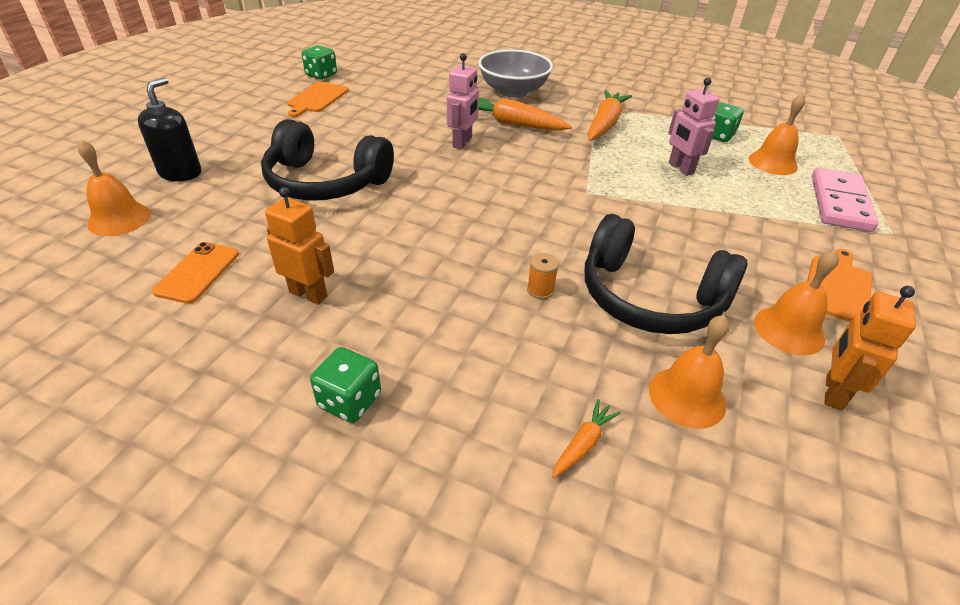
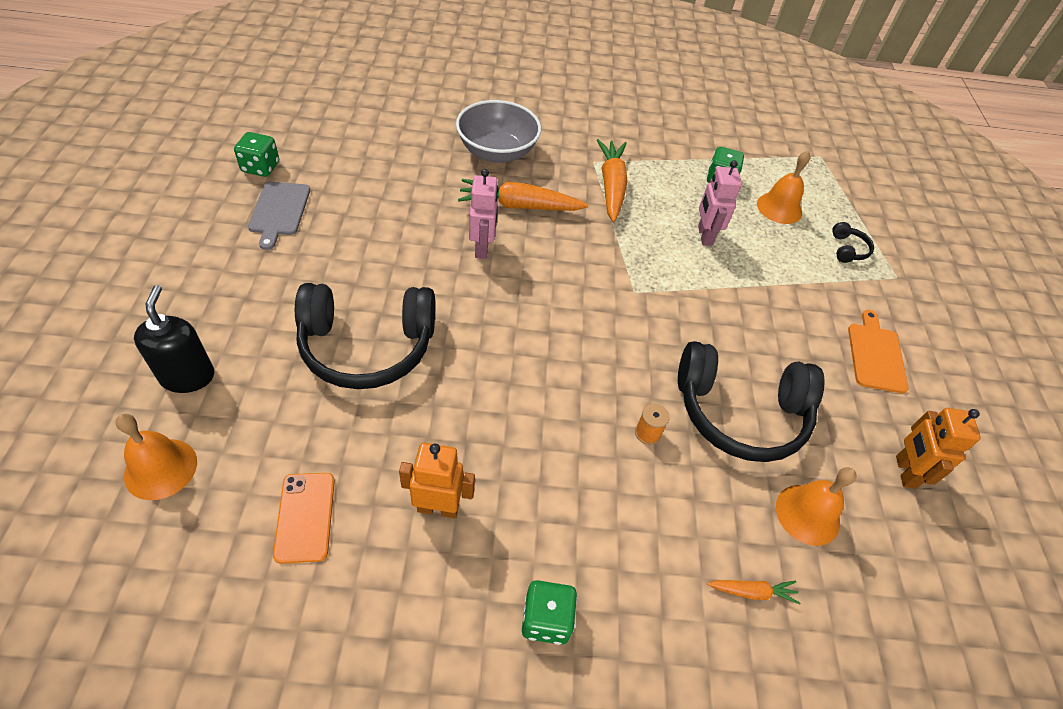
camera: 25 degrees left, 10 degrees up
orange cutting board [287,82,349,117] -> grey cutting board [248,182,310,250]
orange carrot [552,399,621,478] -> orange carrot turned 75 degrees clockwise [707,580,801,605]
pink robot [668,78,720,176] -> pink robot turned 45 degrees clockwise [698,160,742,246]
orange bell [754,250,839,355] -> none
pink domino [812,167,879,232] -> black headphones [832,222,874,263]

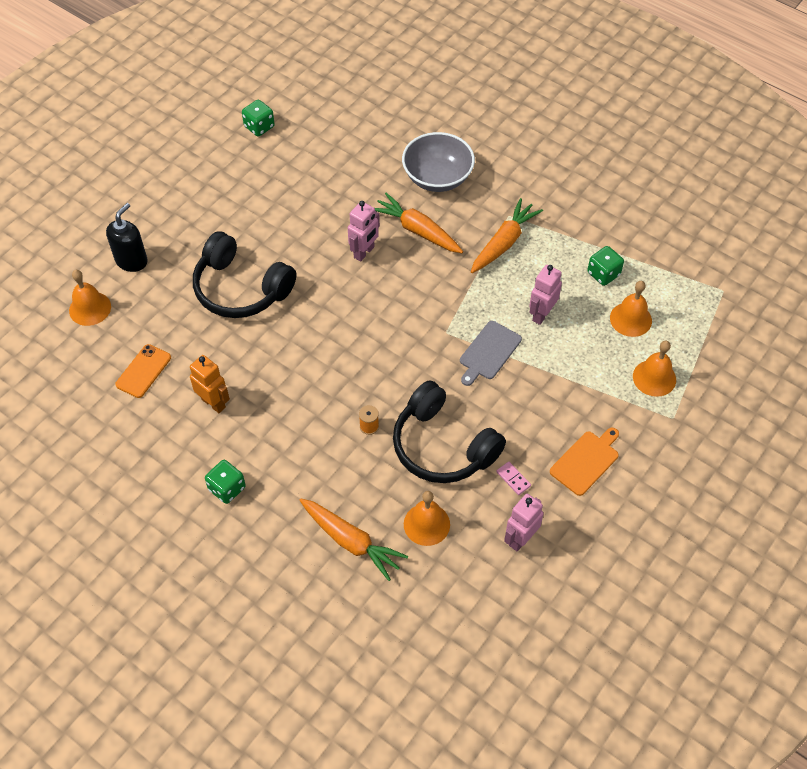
camera: 40 degrees right, 5 degrees up
grey cutting board [248,182,310,250] -> grey cutting board moved to [460,321,522,386]
orange carrot [707,580,801,605] -> orange carrot [299,499,408,581], size x2.03
black headphones [832,222,874,263] -> orange bell [633,341,676,397]
orange robot [896,408,981,489] -> pink robot [504,494,544,551]
none -> pink domino [496,462,531,495]

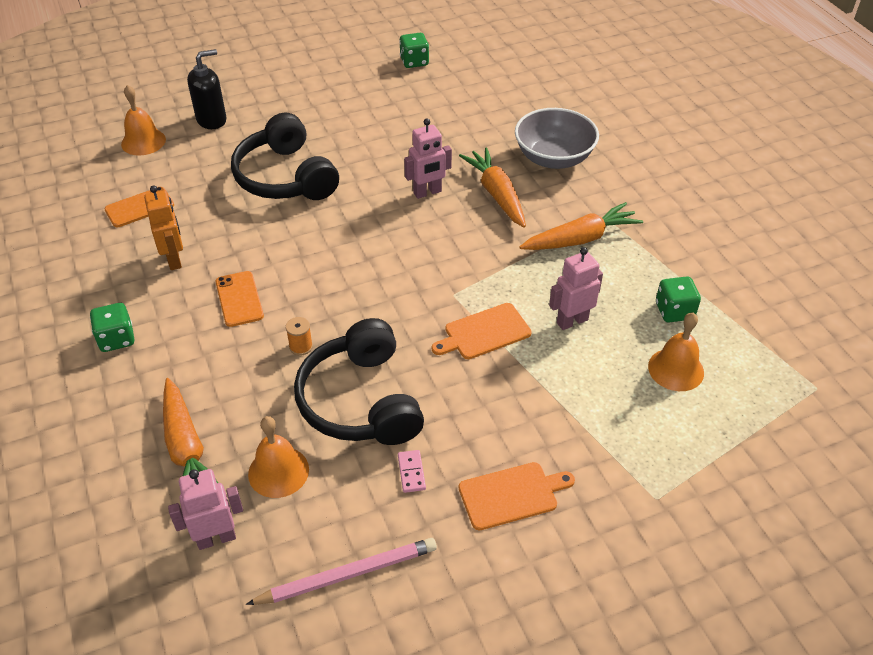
camera: 30 degrees right, 10 degrees down
grey cutting board [460,321,522,386] -> orange cutting board [432,303,532,359]
pink robot [504,494,544,551] -> pink robot moved to [168,469,243,550]
orange bell [633,341,676,397] -> none
none -> orange phone [215,271,264,327]
none -> pink pencil [246,538,437,605]

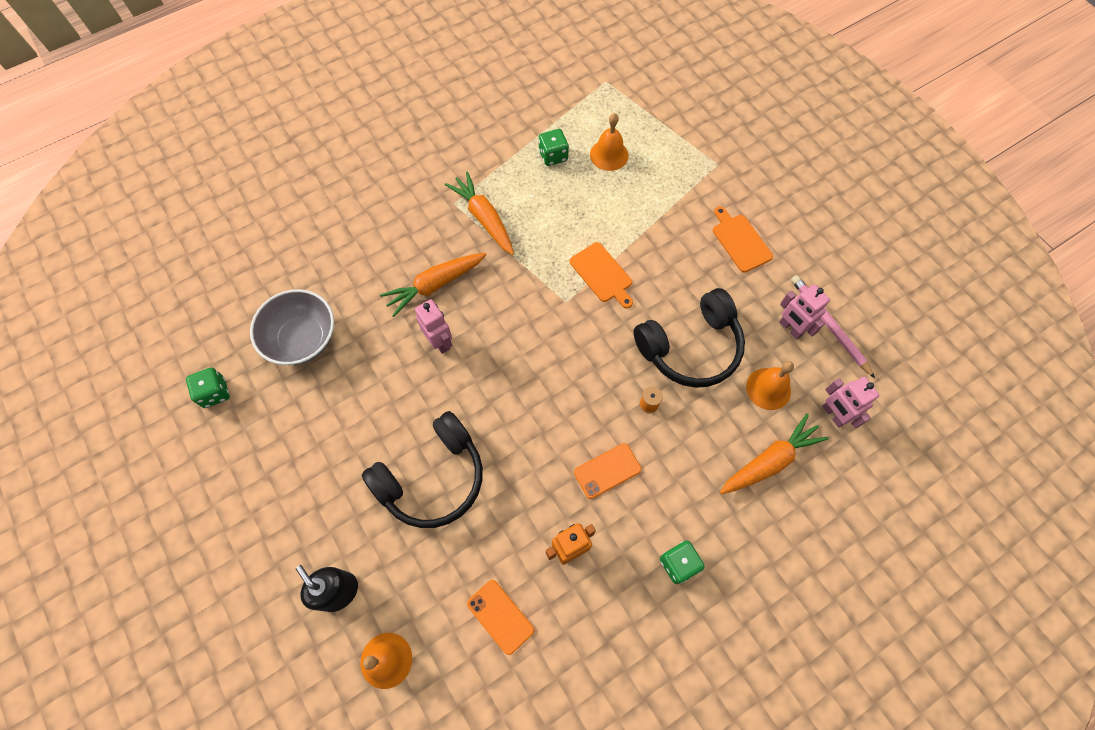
camera: 100 degrees left, 20 degrees up
pink domino [398,450,426,493] -> none
grey bowl [515,108,599,169] -> grey bowl moved to [250,289,334,365]
pink robot [549,247,603,330] -> pink robot moved to [779,284,830,340]

